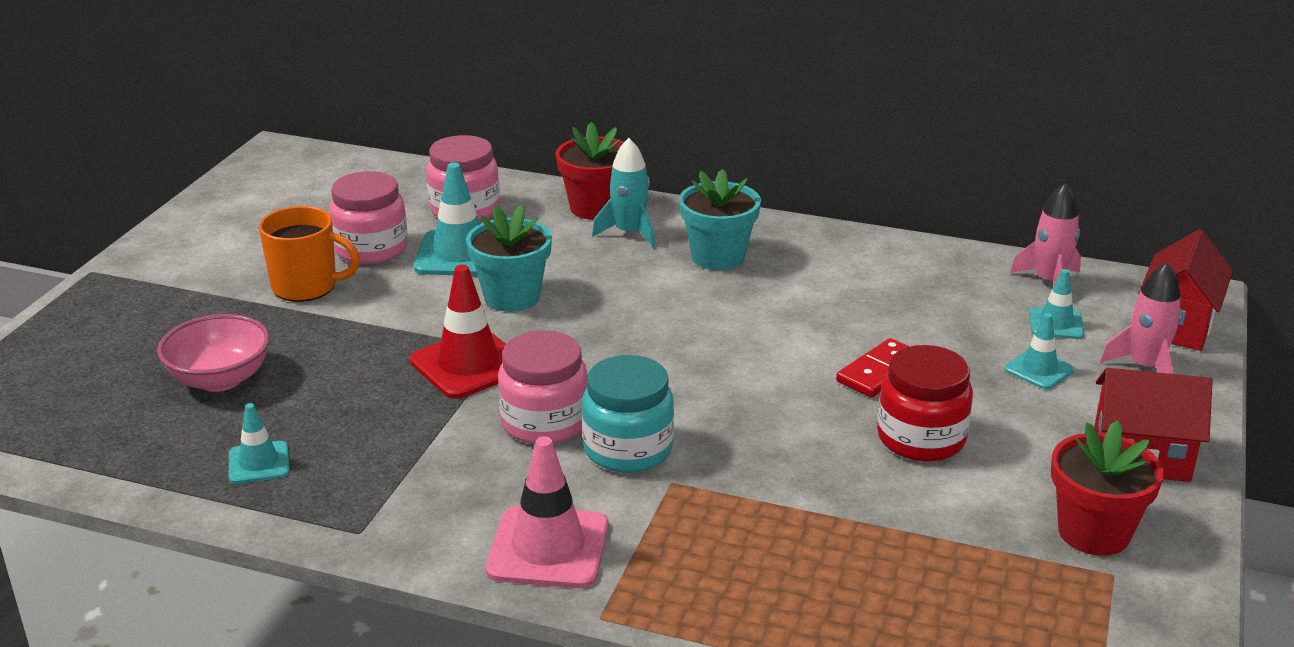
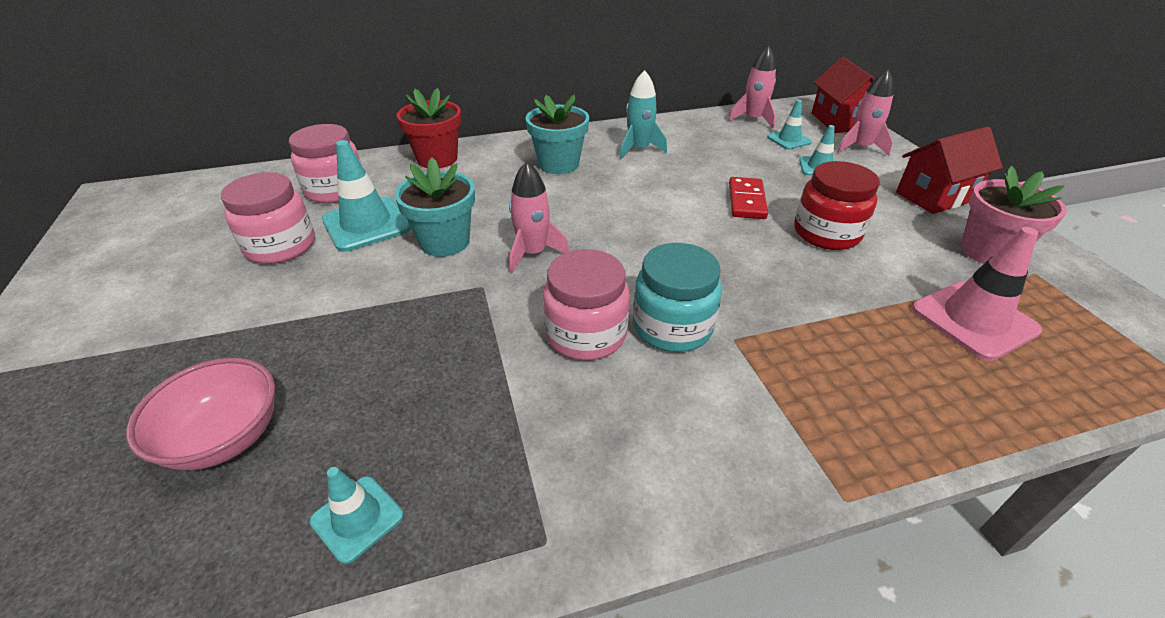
camera: 35 degrees left, 10 degrees up
orange mug [259,206,360,302] -> none
red traffic cone [410,265,506,399] -> none
pink traffic cone [486,436,609,588] -> pink traffic cone moved to [912,227,1042,361]
turquoise rocket [592,138,655,247] -> turquoise rocket moved to [619,70,667,159]
red flower pot [1051,420,1164,556] -> pink flower pot [961,166,1067,264]
none -> pink rocket [509,161,569,273]

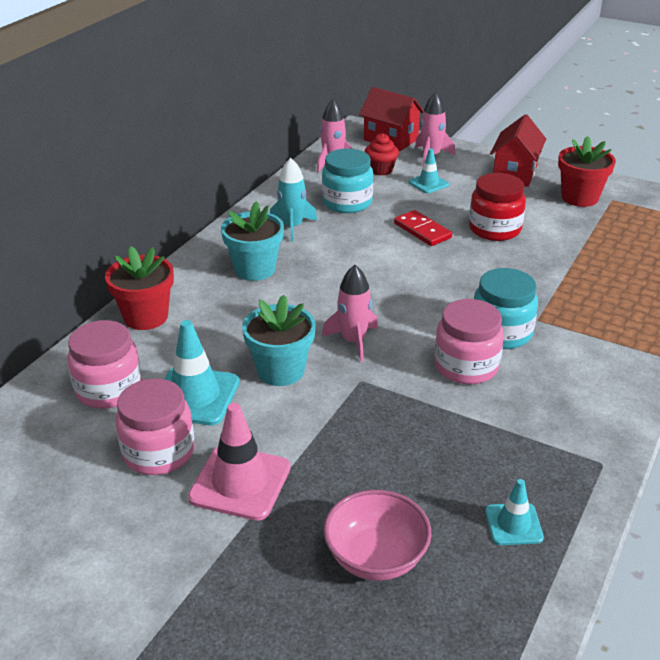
camera: 45 degrees left, 5 degrees down
turquoise traffic cone [767,100,812,150] -> red cupcake [365,133,399,176]
pink traffic cone [912,227,1042,361] -> pink traffic cone moved to [188,403,291,521]
pink flower pot [961,166,1067,264] -> red flower pot [558,136,616,207]
none -> turquoise jar [322,148,373,213]

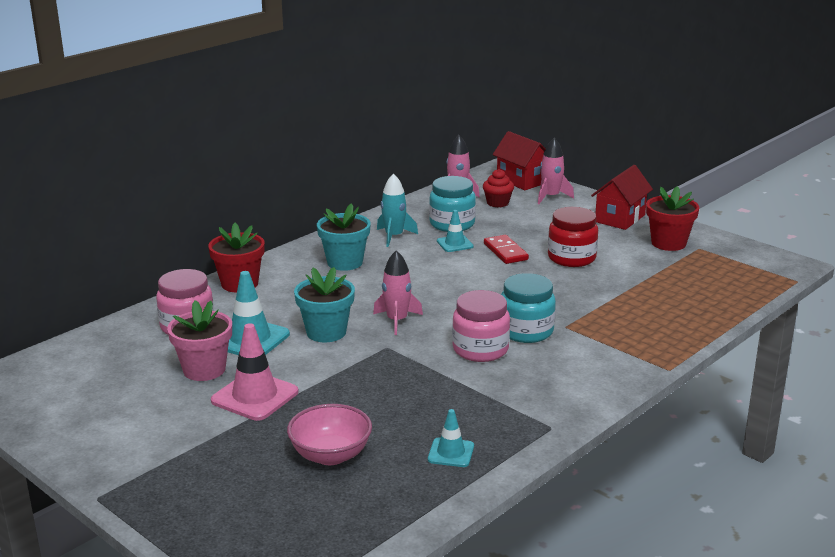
camera: 15 degrees right, 10 degrees down
pink jar [116,378,195,475] -> pink flower pot [167,300,232,381]
turquoise traffic cone [409,148,449,193] -> turquoise traffic cone moved to [437,210,474,252]

